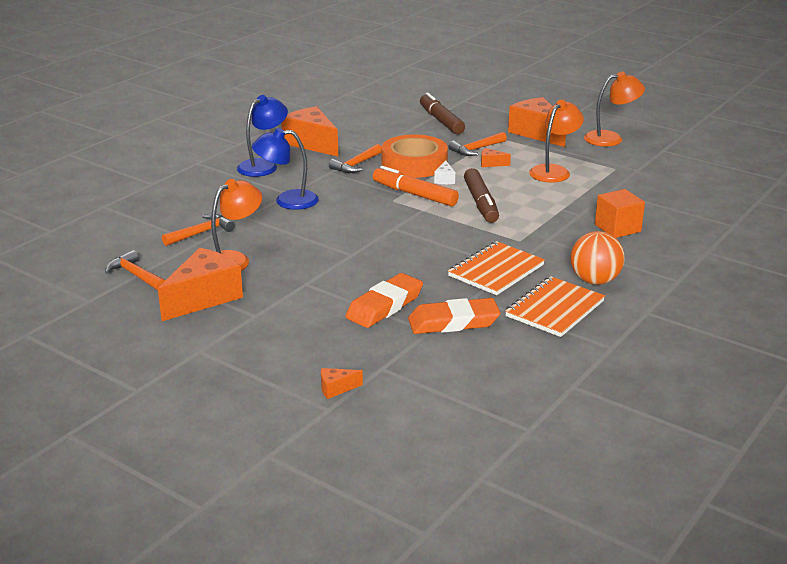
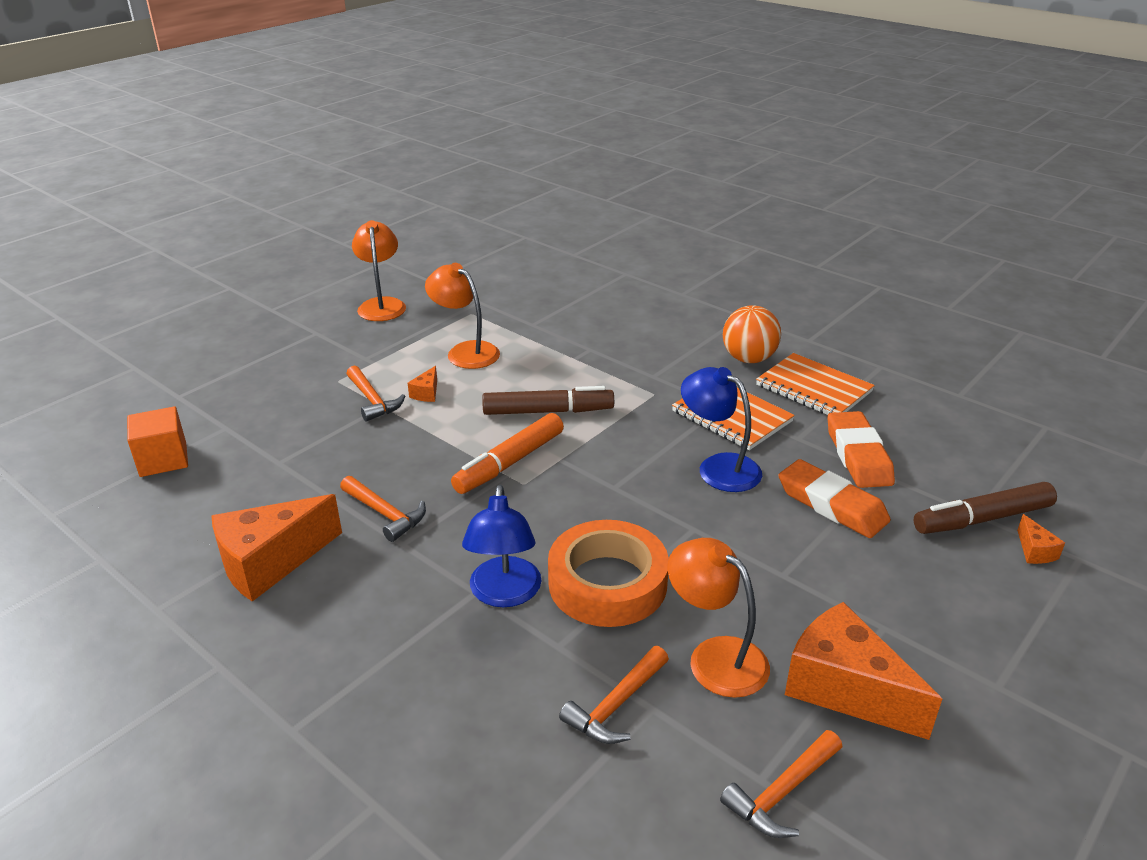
camera: 85 degrees left, 5 degrees up
orange hammer [162,214,235,246] -> orange hammer turned 105 degrees counterclockwise [559,646,669,744]
blue lamp [237,95,288,177] -> blue lamp moved to [681,367,762,492]
orange tape [382,134,448,178] -> orange tape moved to [548,520,669,627]
brown marker [420,93,465,134] -> brown marker moved to [914,482,1057,534]
white cheese [434,161,455,184] -> none
orange cheese [508,97,566,147] -> none
orange cube [595,189,645,238] -> orange cube moved to [127,406,188,477]

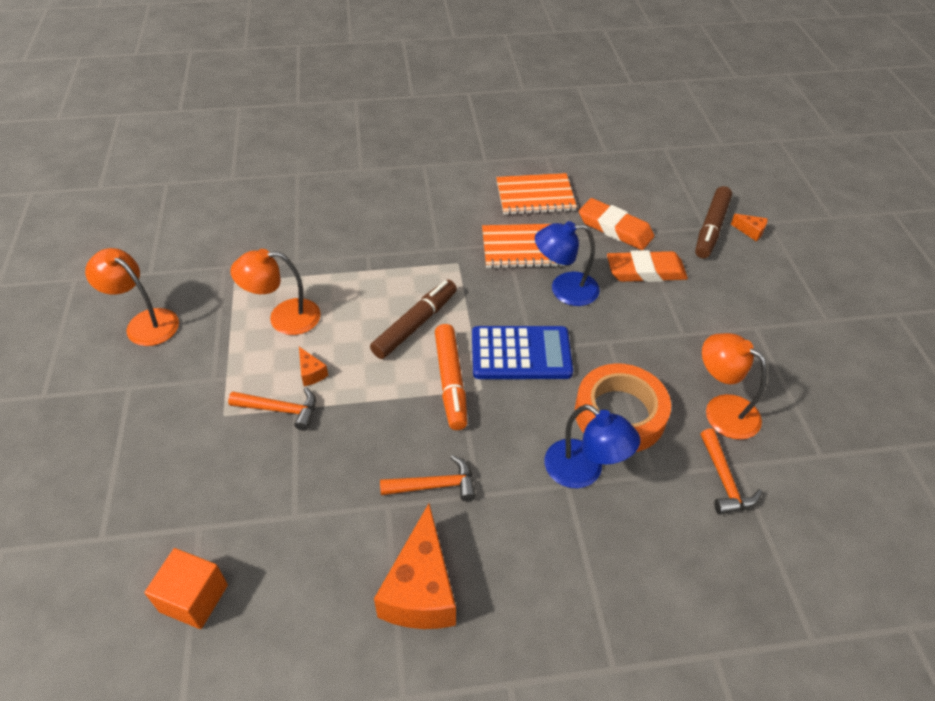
camera: 50 degrees left, 15 degrees up
orange lamp [668,538,770,698] -> orange lamp turned 45 degrees clockwise [702,333,767,440]
orange hammer [720,730,842,838] -> none
orange ball [723,305,781,363] -> none
orange cheese [785,602,942,740] -> none
none -> blue calculator [472,326,573,379]

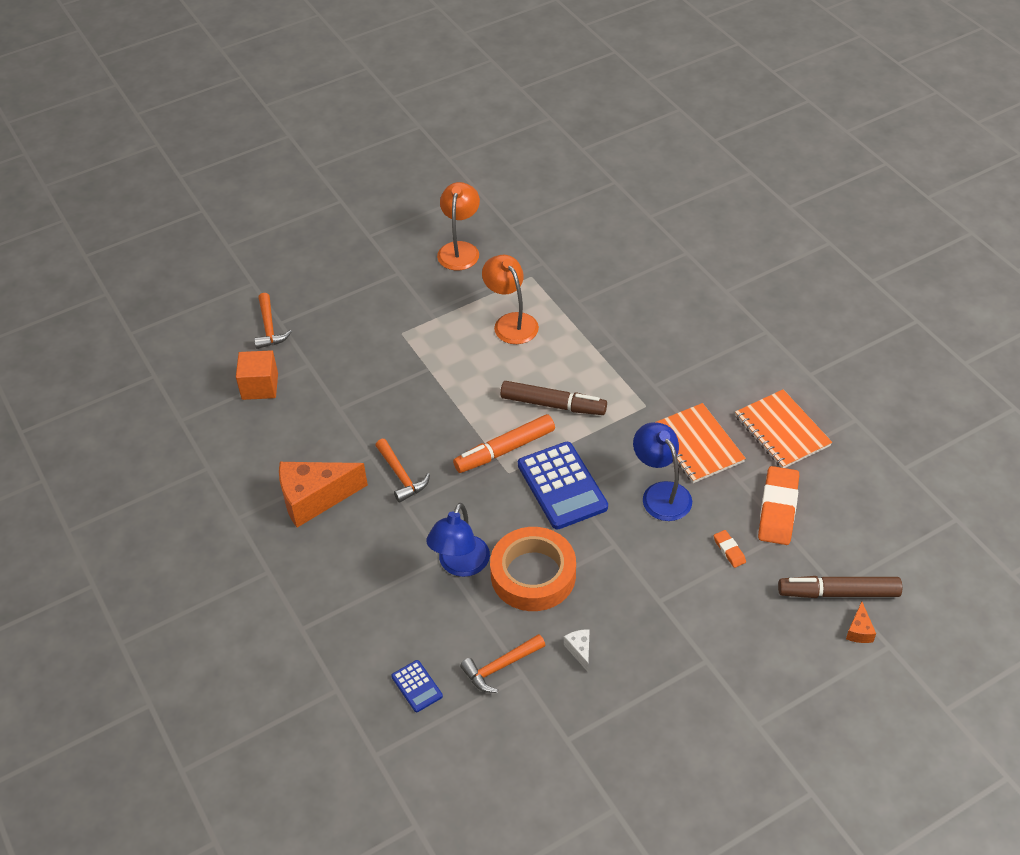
camera: 70 degrees right, 0 degrees up
orange hammer [228,387,316,431] -> orange hammer moved to [254,293,292,349]
orange cheese [299,347,328,386] -> none
orange eraser [607,250,688,282] -> orange eraser [714,530,746,568], size x0.47
orange lamp [702,333,767,440] -> white cheese [564,629,590,672]
none -> blue calculator [391,660,443,712]

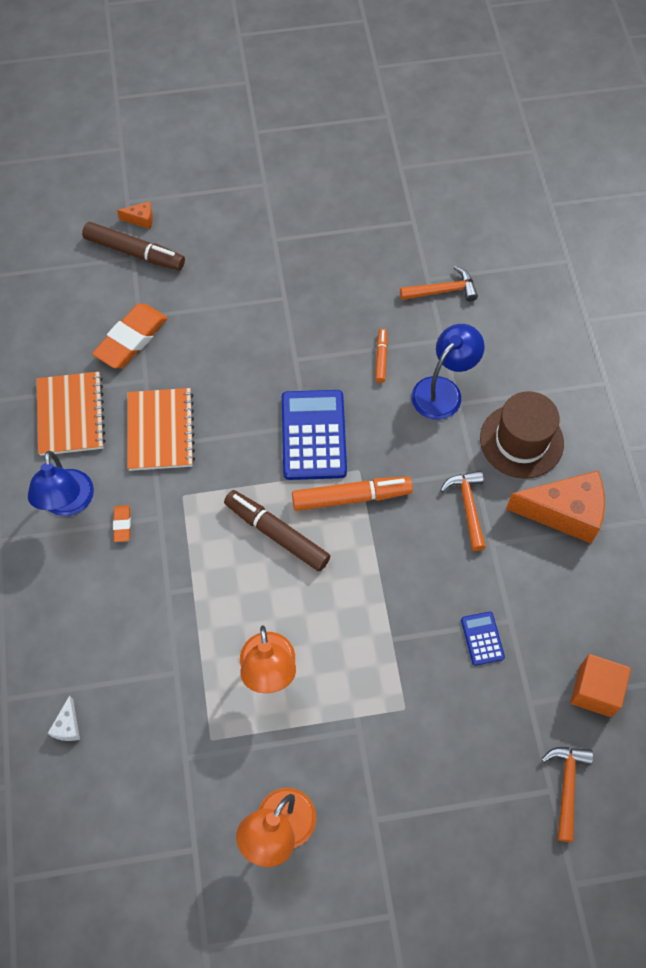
camera: 160 degrees left, 15 degrees up
blue calculator [391,660,443,712] -> blue calculator moved to [461,612,505,666]
orange tape [490,527,576,611] -> orange marker [375,329,388,383]
white cheese [564,629,590,672] -> white cheese moved to [48,695,80,741]
blue lamp [633,422,692,521] -> blue lamp moved to [28,451,94,516]
orange eraser [714,530,746,568] -> orange eraser moved to [113,505,131,542]
orange cheese [846,602,876,643] -> orange cheese turned 60 degrees clockwise [117,201,153,229]
none -> brown hat [480,391,564,479]

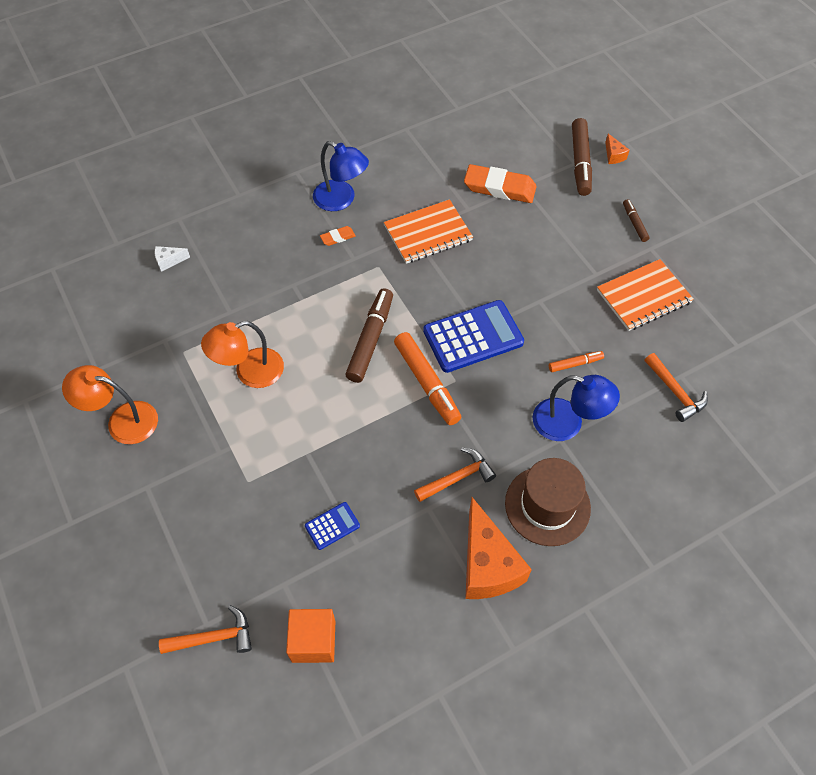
camera: 70 degrees right, 5 degrees down
blue lamp [28,451,94,516] -> blue lamp turned 120 degrees counterclockwise [313,141,369,211]
orange notebook [37,372,106,456] -> orange notebook moved to [597,259,694,331]
none -> brown marker [623,199,650,242]

